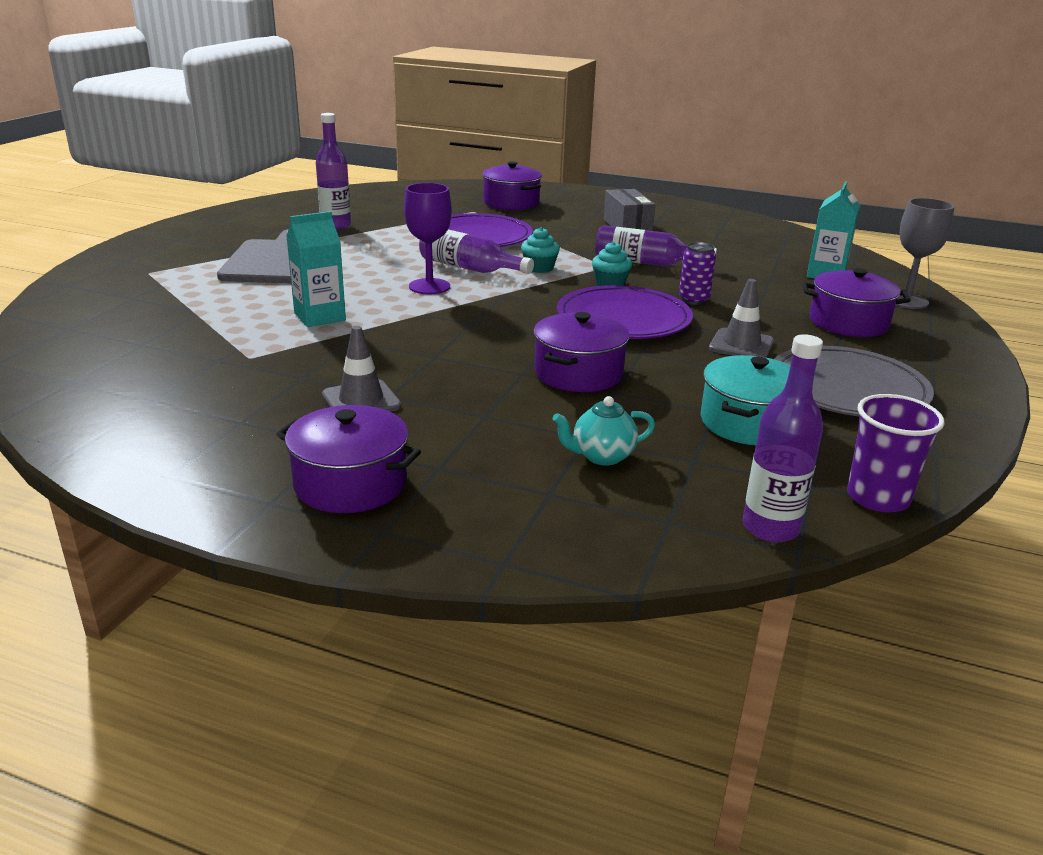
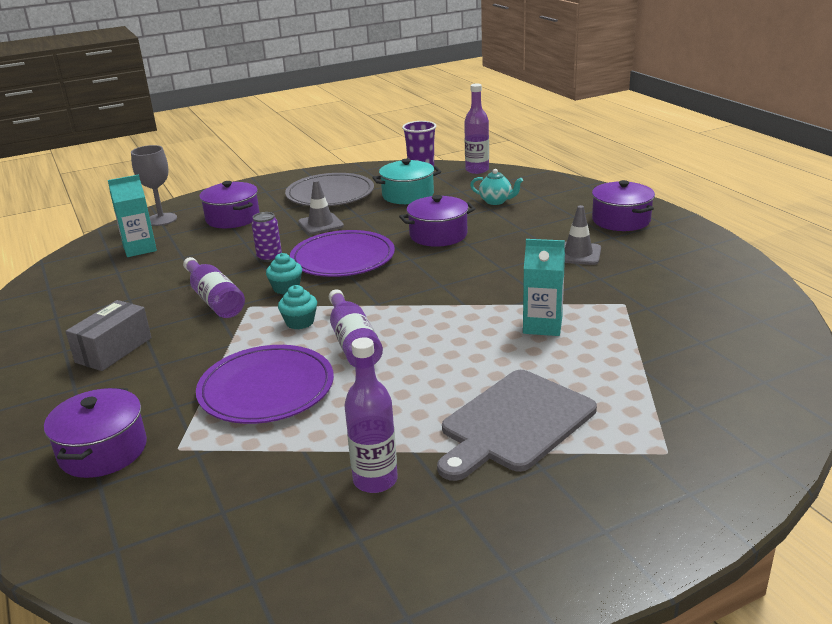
camera: 135 degrees left, 0 degrees up
purple goblet [404,183,452,294] -> none

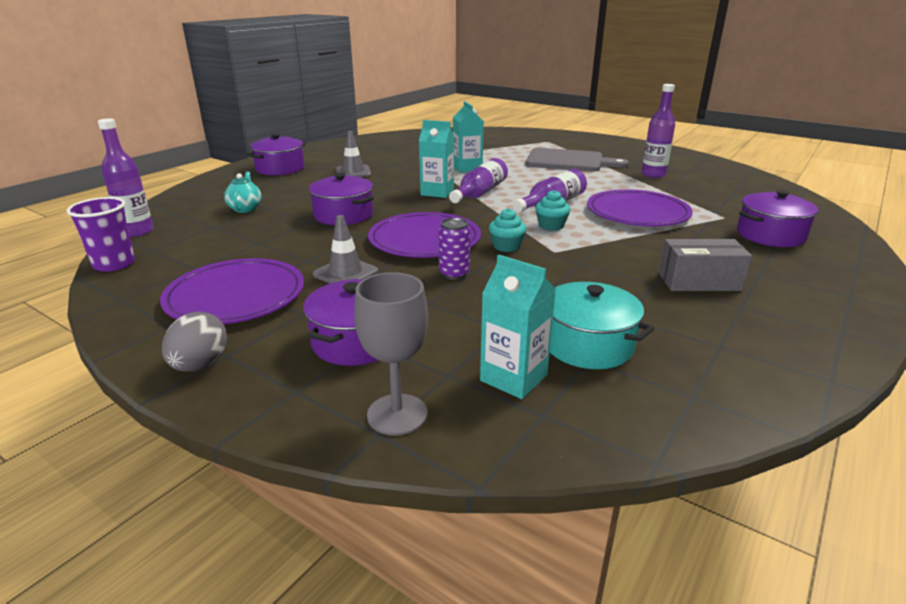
camera: 120 degrees left, 0 degrees up
purple bottle [183,257,245,318] -> purple bottle moved to [449,158,508,203]
grey plate [285,173,374,206] -> purple plate [160,258,304,324]
turquoise pot [372,159,441,204] -> turquoise pot moved to [550,282,654,369]
none -> grey egg [162,312,227,372]
none -> turquoise carton [419,120,454,198]

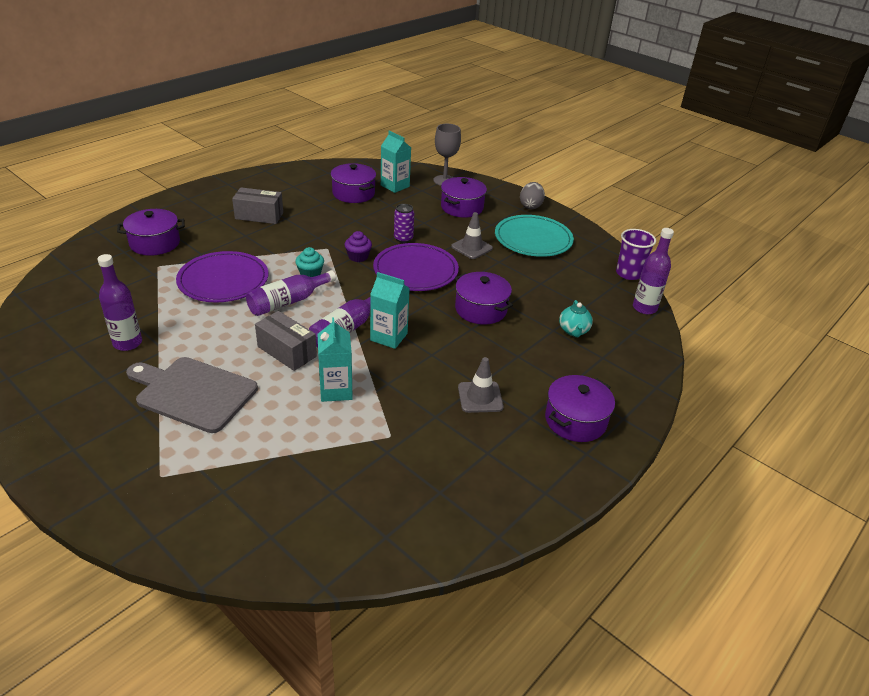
camera: 175 degrees left, 10 degrees up
purple plate [160,258,304,324] -> turquoise plate [495,215,574,257]
turquoise cupcake [489,208,527,252] -> purple cupcake [345,231,372,262]
turquoise pot [550,282,654,369] -> purple pot [331,163,376,203]
none -> grey box [255,311,317,371]

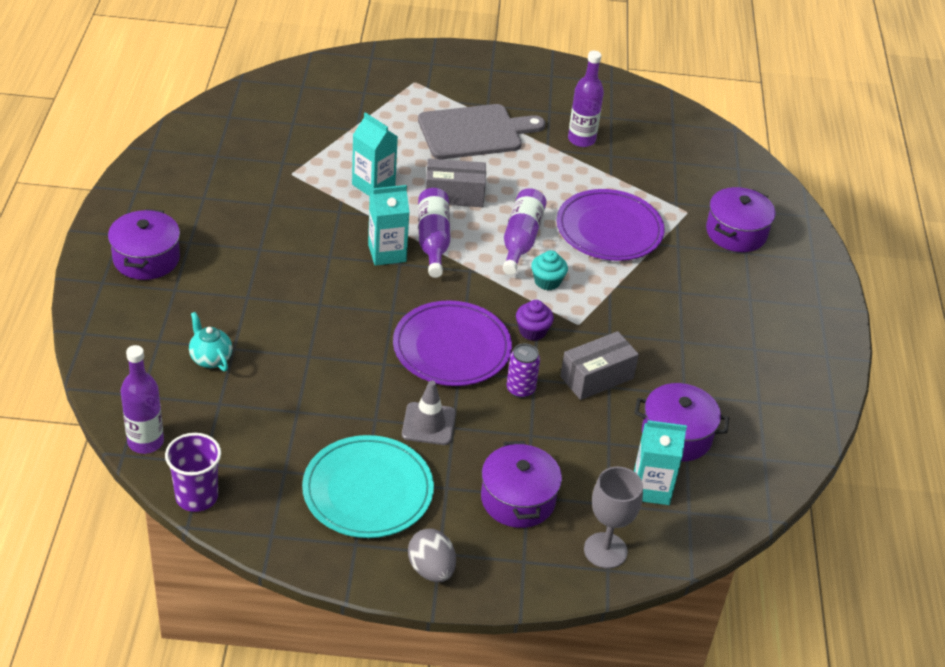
camera: 140 degrees right, 5 degrees up
grey box [232,187,283,224] -> grey box moved to [560,331,639,400]
purple pot [455,272,513,325] -> none
grey traffic cone [458,357,504,413] -> none

